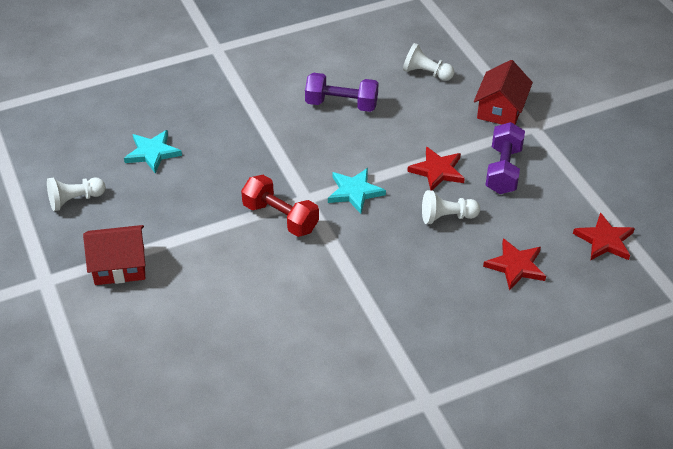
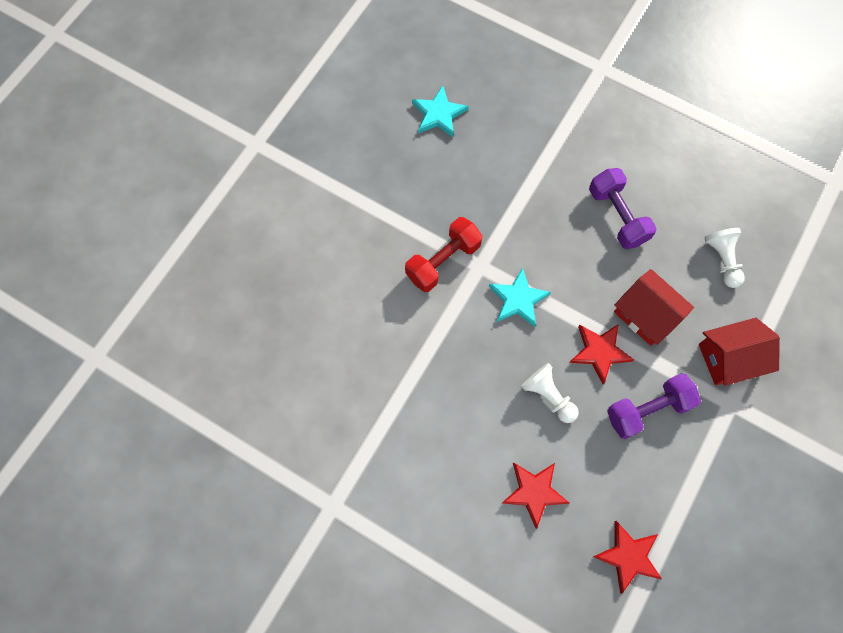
camera: 55 degrees right, 25 degrees up
white pawn [47,177,106,211] -> none
red house [83,225,146,285] -> red house moved to [614,269,694,346]
red dumbbell [241,175,319,237] -> red dumbbell turned 45 degrees clockwise [405,217,483,292]

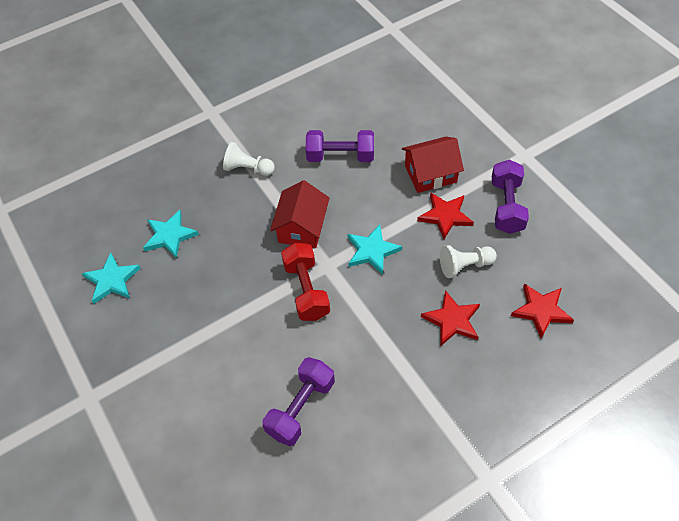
camera: 60 degrees left, 15 degrees down
red star [593,521,662,593] -> red star moved to [421,290,480,347]
red house [699,318,780,386] -> red house moved to [270,180,329,248]
white pawn [704,228,745,288] -> white pawn moved to [223,142,275,176]
none -> turquoise star [82,252,141,304]
none -> purple dumbbell [262,357,335,446]

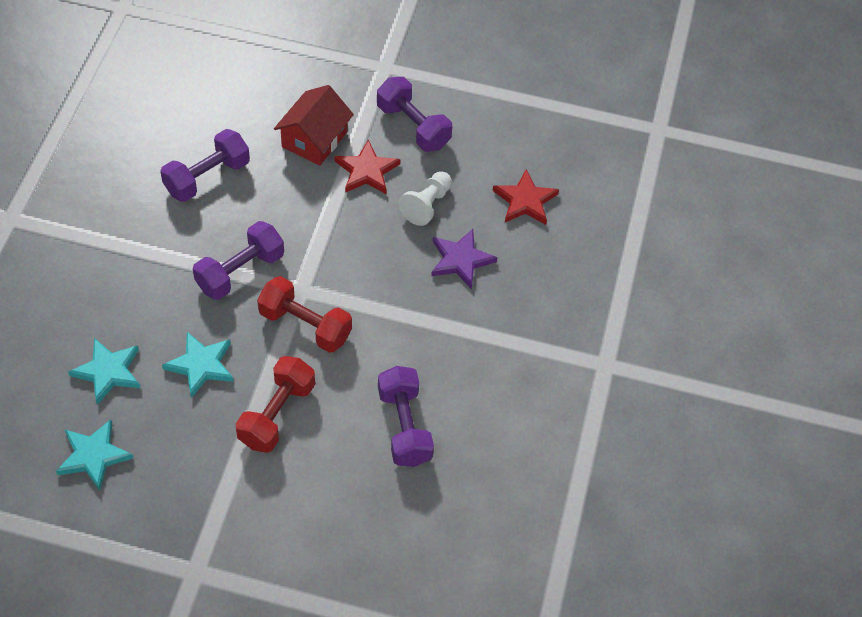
camera: 50 degrees left, 0 degrees up
white pawn [223,142,275,176] -> none
red house [270,180,329,248] -> purple dumbbell [193,221,284,300]
turquoise star [348,225,402,275] -> turquoise star moved to [162,332,234,398]
red star [421,290,480,347] -> purple star [431,229,498,289]
none -> red dumbbell [236,356,315,453]

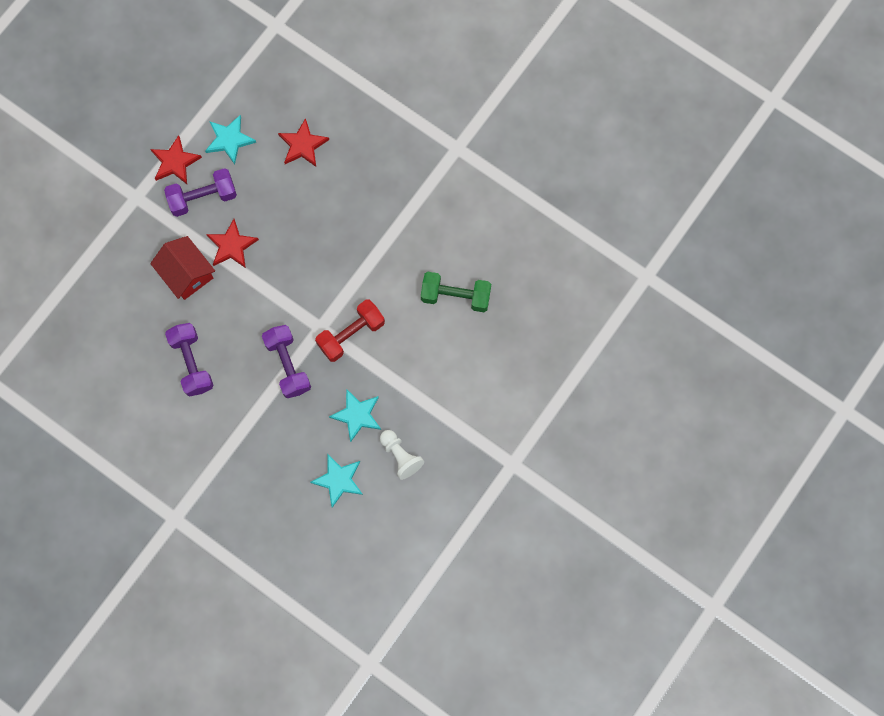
camera: 65 degrees left, 20 degrees up
turquoise star [56,420,133,491] -> turquoise star moved to [205,115,256,165]
red dumbbell [236,356,315,453] -> none
purple dumbbell [378,366,434,467] -> green dumbbell [421,272,491,312]
white pawn [399,171,452,226] -> white pawn moved to [380,430,424,480]
purple star [431,229,498,289] -> none
none -> red star [150,135,202,184]

